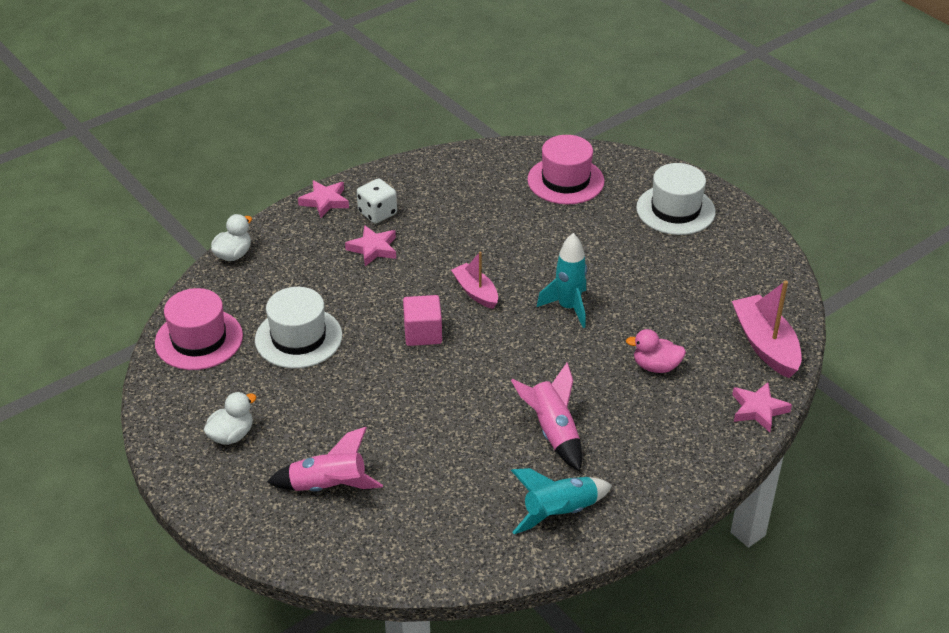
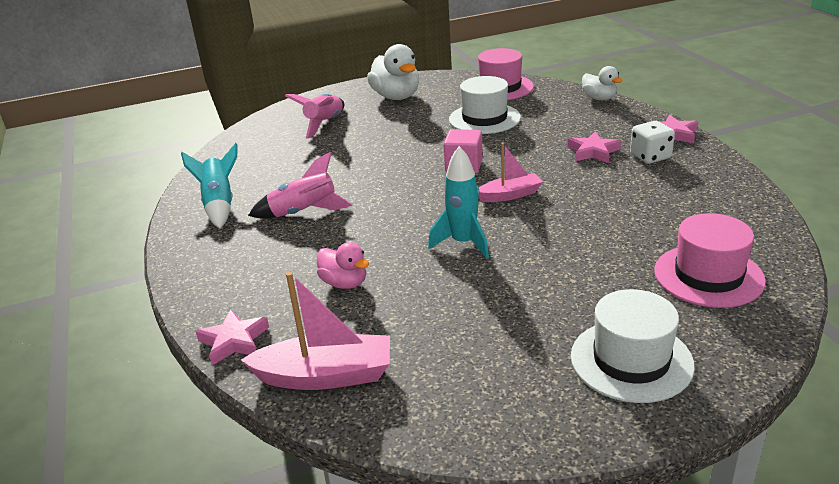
camera: 110 degrees right, 10 degrees down
white duck [203,392,256,445] -> white duck [367,44,419,100], size x1.69
pink duck [626,329,686,373] -> pink duck turned 105 degrees clockwise [317,242,369,289]

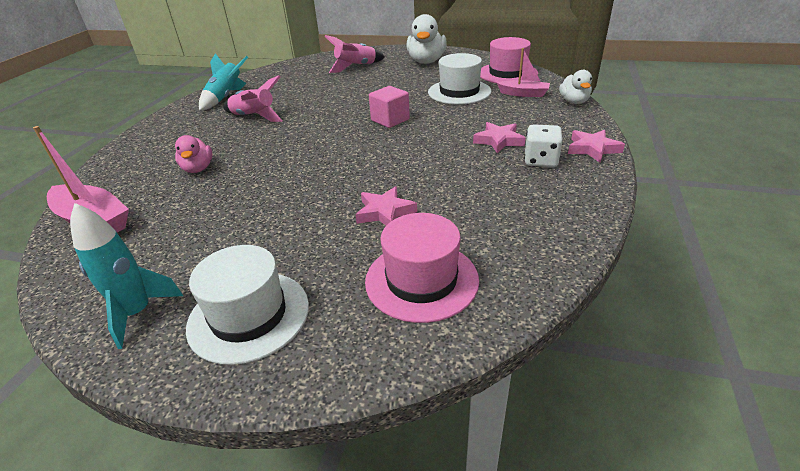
camera: 35 degrees right, 5 degrees up
pink star [195,309,269,365] -> pink star moved to [355,186,417,226]
turquoise rocket [428,146,489,259] -> turquoise rocket moved to [70,203,183,349]
pink boat [479,143,543,202] -> pink boat moved to [497,48,550,97]

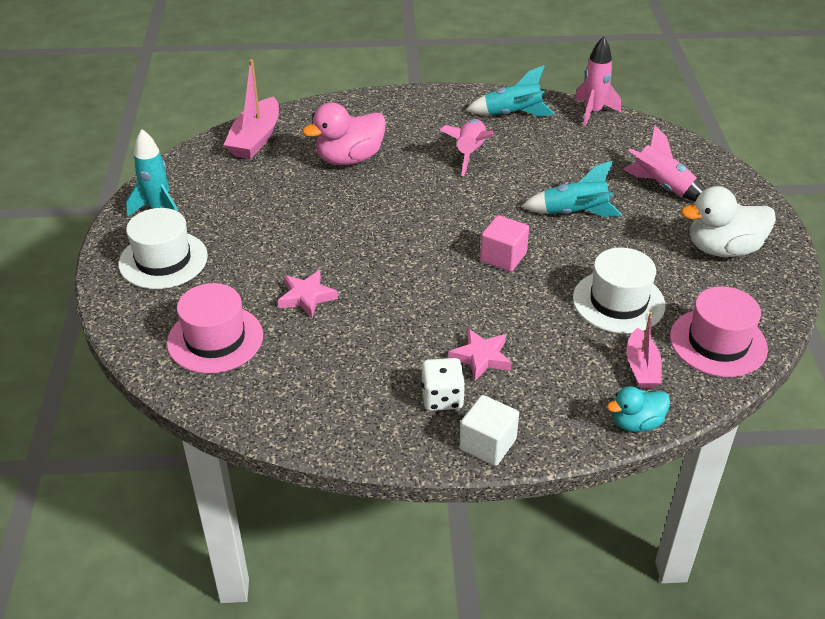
camera: 70 degrees right, 5 degrees up
pink duck [175,135,212,173] -> pink duck [303,103,386,165], size x1.69
white duck [559,70,592,104] -> turquoise duck [607,386,670,432]
pink star [568,130,625,163] -> white cube [460,395,519,466]
none -> turquoise rocket [521,161,622,217]
none -> pink rocket [574,36,621,127]

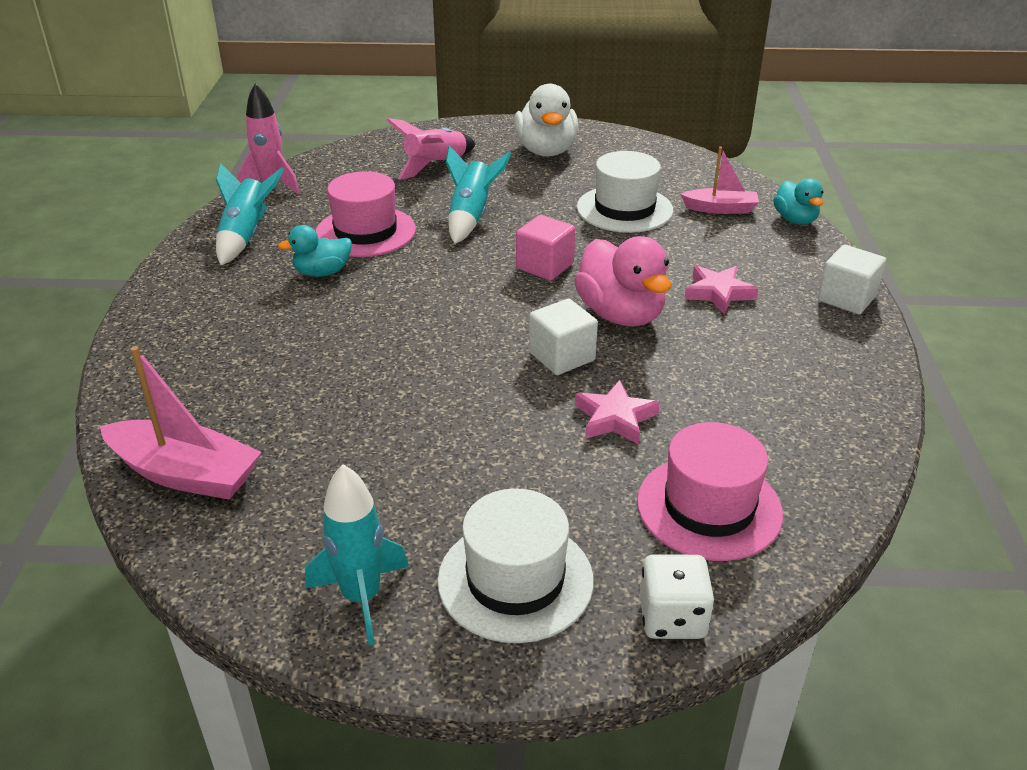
camera: 85 degrees left, 5 degrees down
pink duck [303,103,386,165] -> pink duck moved to [574,236,672,326]
white dice [421,358,465,411] -> white dice moved to [640,555,714,639]
pink rocket [440,119,494,176] -> turquoise duck [278,225,352,277]
pink hat [670,286,768,377] -> pink hat moved to [315,171,416,257]
none -> white cube [529,299,598,375]

